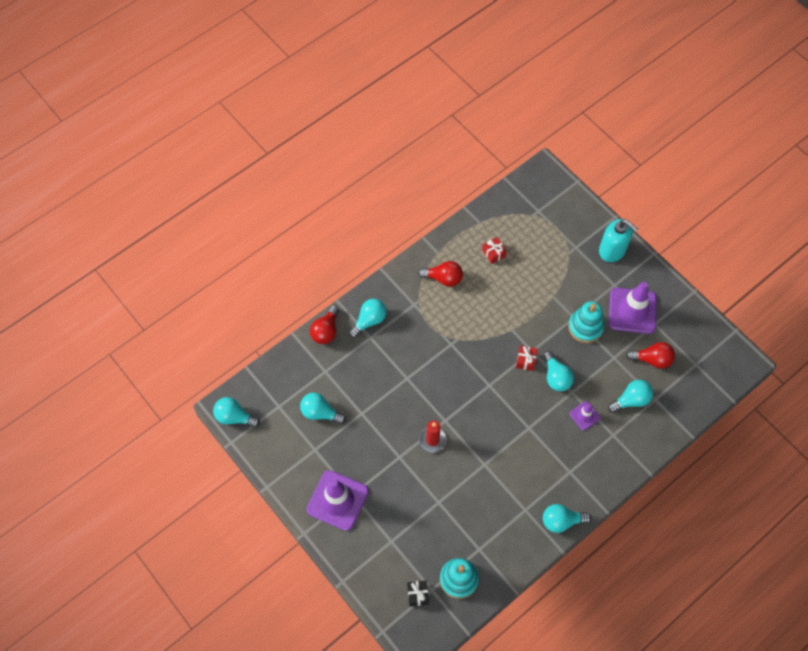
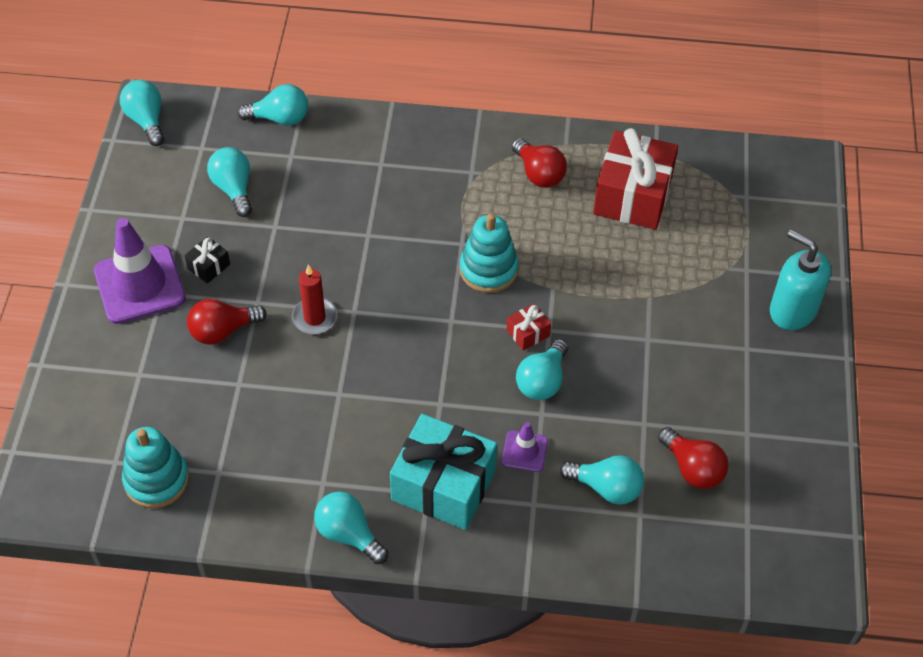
camera: 45 degrees right, 10 degrees down
red light bulb [310,306,339,344] -> red light bulb moved to [187,299,267,345]
turquoise light bulb [349,299,387,338] -> turquoise light bulb moved to [237,84,308,125]
black gift [407,581,429,606] -> black gift moved to [184,236,230,284]
red gift [482,237,507,264] -> red gift [593,128,678,230], size x2.32
turquoise stacking toy [568,301,604,343] -> turquoise stacking toy moved to [459,213,519,293]
turquoise soap dispenser [599,219,638,262] -> turquoise soap dispenser turned 135 degrees clockwise [770,230,831,330]
purple traffic cone [609,282,657,334] -> none
none -> turquoise gift [390,414,497,530]

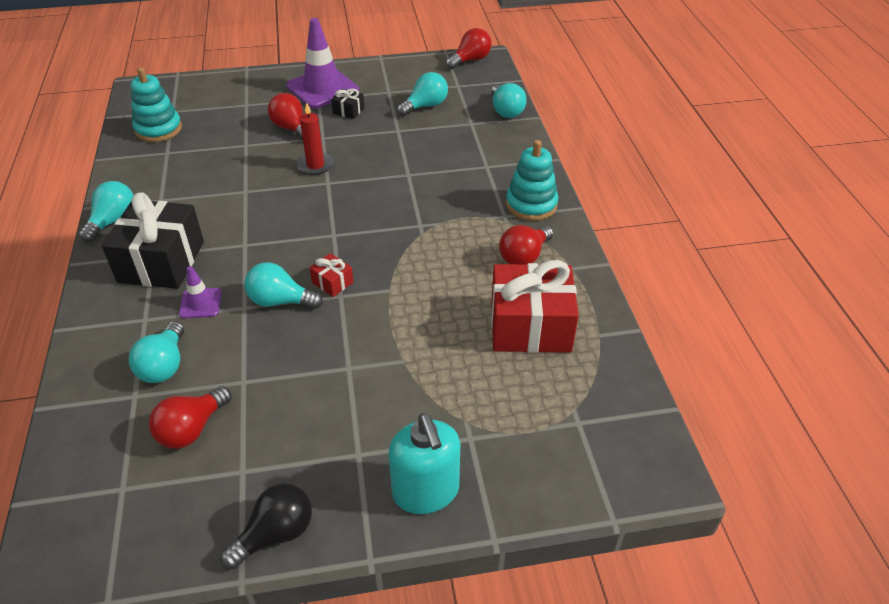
camera: 75 degrees right, 10 degrees down
turquoise light bulb [120,80,165,146] -> red light bulb [446,28,492,69]
turquoise gift [390,414,497,530] -> black gift [102,192,204,289]
turquoise stacking toy [459,213,519,293] -> turquoise stacking toy moved to [506,140,558,221]
turquoise soap dispenser [770,230,831,330] -> turquoise soap dispenser turned 135 degrees clockwise [388,413,460,514]
none -> black light bulb [220,483,312,569]

